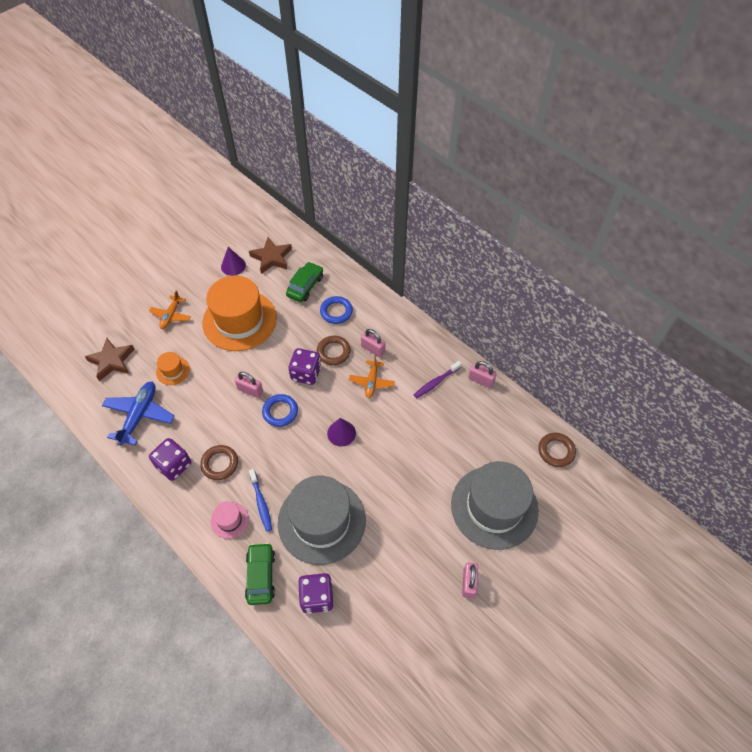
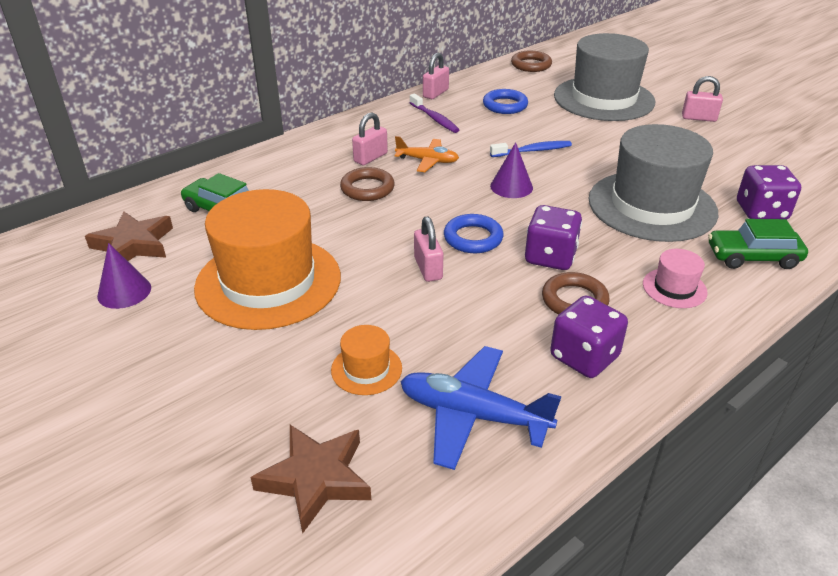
camera: 85 degrees left, 20 degrees down
orange plane [149,290,191,329] -> none
pink padlock [235,372,263,398] -> pink padlock turned 45 degrees counterclockwise [414,216,443,282]
blue toothbrush [249,469,272,532] -> blue toothbrush moved to [490,141,572,157]
purple dice [288,348,321,385] -> purple dice moved to [525,205,582,270]
blue ring [320,296,353,324] -> blue ring moved to [483,89,528,114]

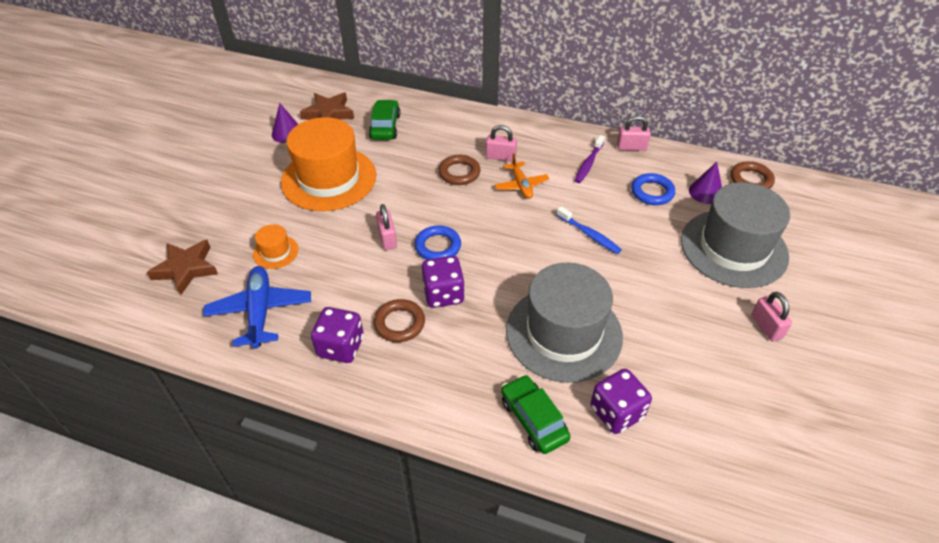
camera: 60 degrees right, 10 degrees up
pink padlock [414,216,443,282] -> pink padlock turned 60 degrees counterclockwise [376,204,397,250]
purple cone [490,142,533,198] -> purple cone moved to [689,162,722,204]
pink hat [643,249,708,308] -> none

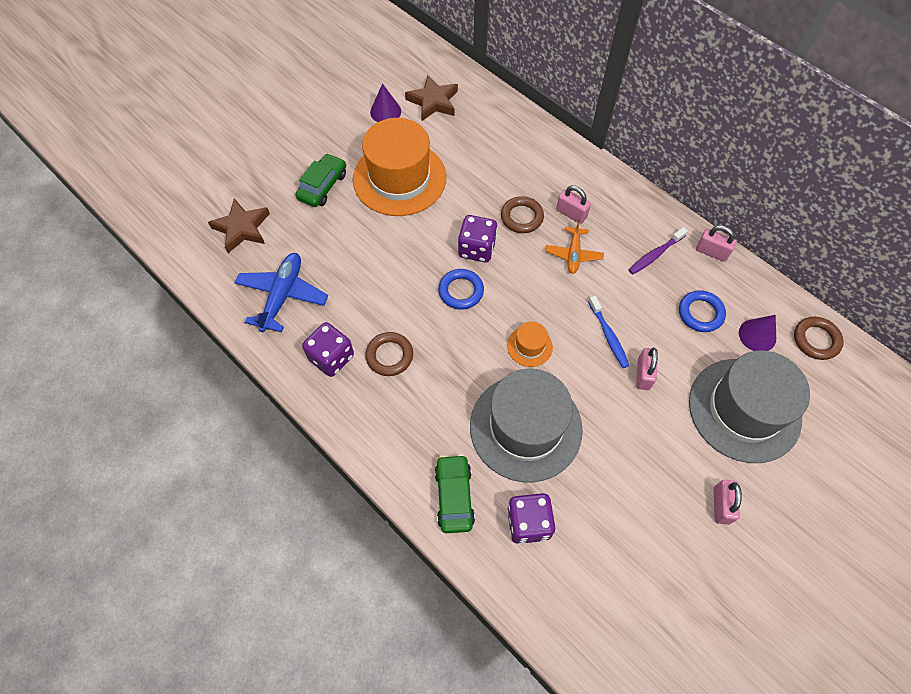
camera: 25 degrees right, 15 degrees up
orange hat [253,224,299,269] -> orange hat moved to [507,321,553,367]
green car [369,100,401,140] -> green car moved to [296,153,346,207]
pink padlock [376,204,397,250] -> pink padlock moved to [636,348,658,390]
purple dice [422,256,465,308] -> purple dice moved to [458,215,498,262]

